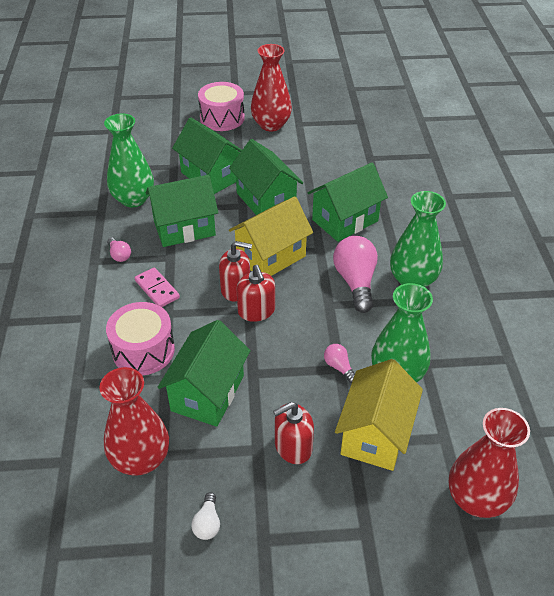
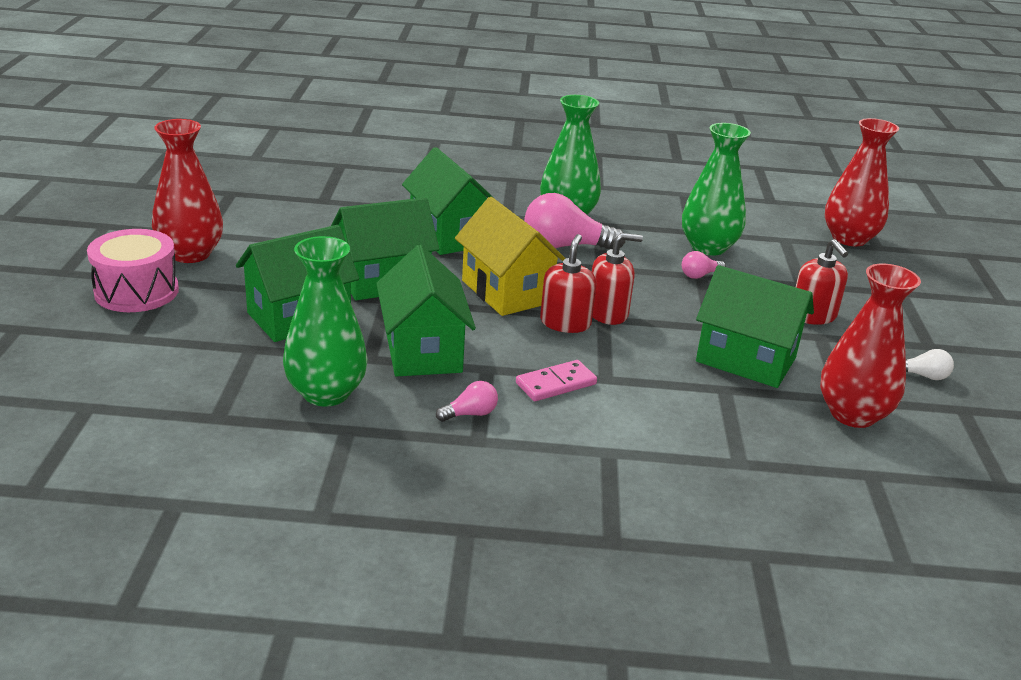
camera: 85 degrees left, 15 degrees down
pink drum [106,302,175,375] -> none
yellow house [335,359,423,471] -> none

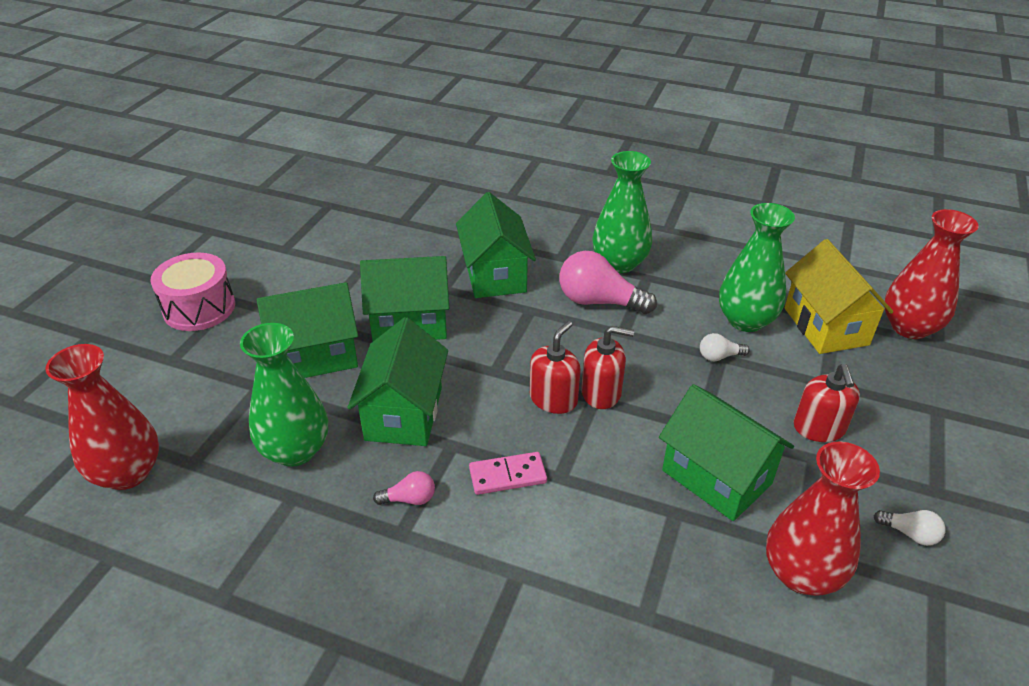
camera: 20 degrees right, 10 degrees up
red vase [152,119,223,263] -> red vase moved to [45,344,159,490]
yellow house [455,197,566,316] -> yellow house moved to [785,239,893,354]
pink light bulb [682,251,726,279] -> white light bulb [700,333,750,361]

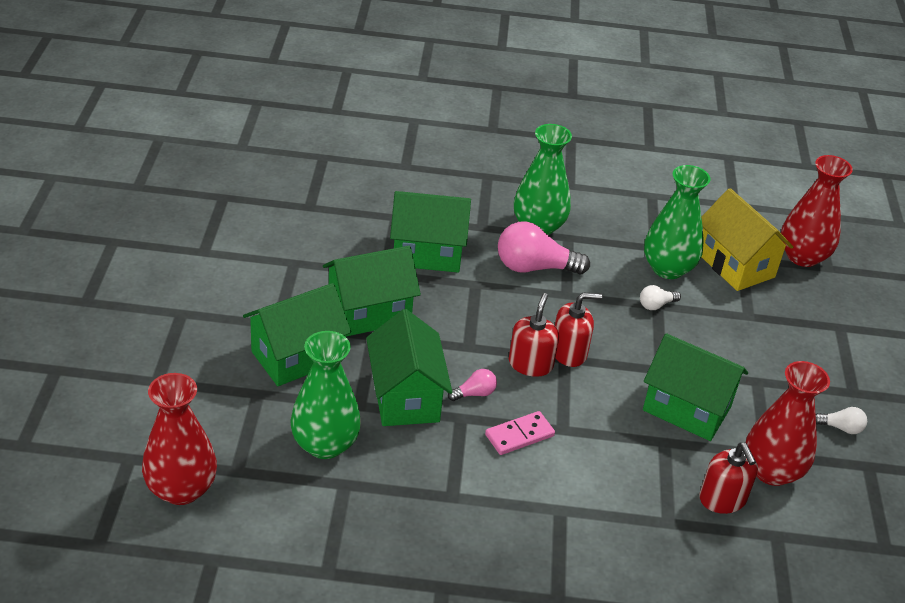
camera: 20 degrees left, 0 degrees up
pink drum [151,253,235,331] -> none
pink light bulb [373,471,435,505] -> pink light bulb moved to [448,369,497,401]
green house [456,192,536,298] -> green house turned 60 degrees counterclockwise [390,191,471,273]
red soap dispenser [794,364,860,442] -> red soap dispenser moved to [699,443,758,514]

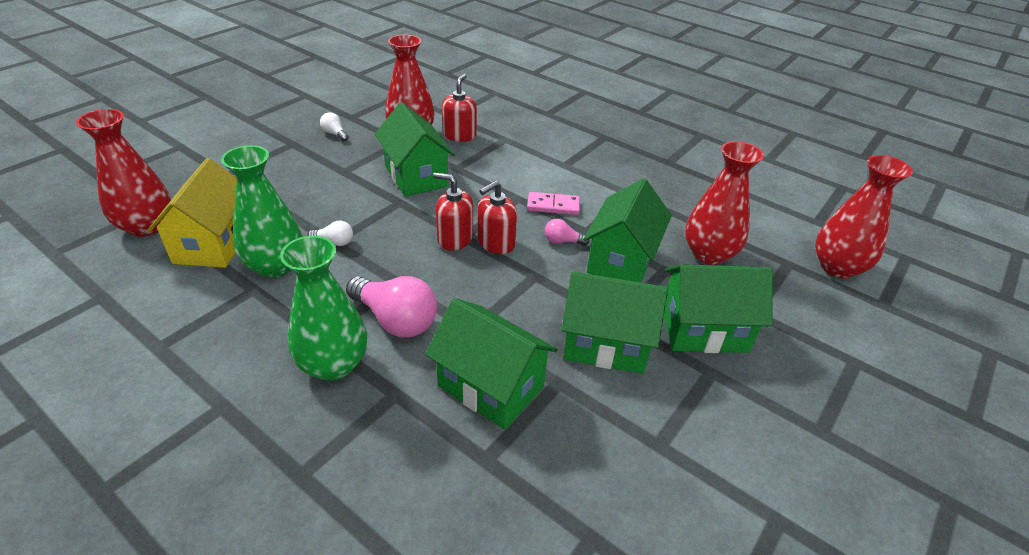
camera: 145 degrees left, 0 degrees up
green vase [290,331,361,459] -> red vase [685,141,764,265]

